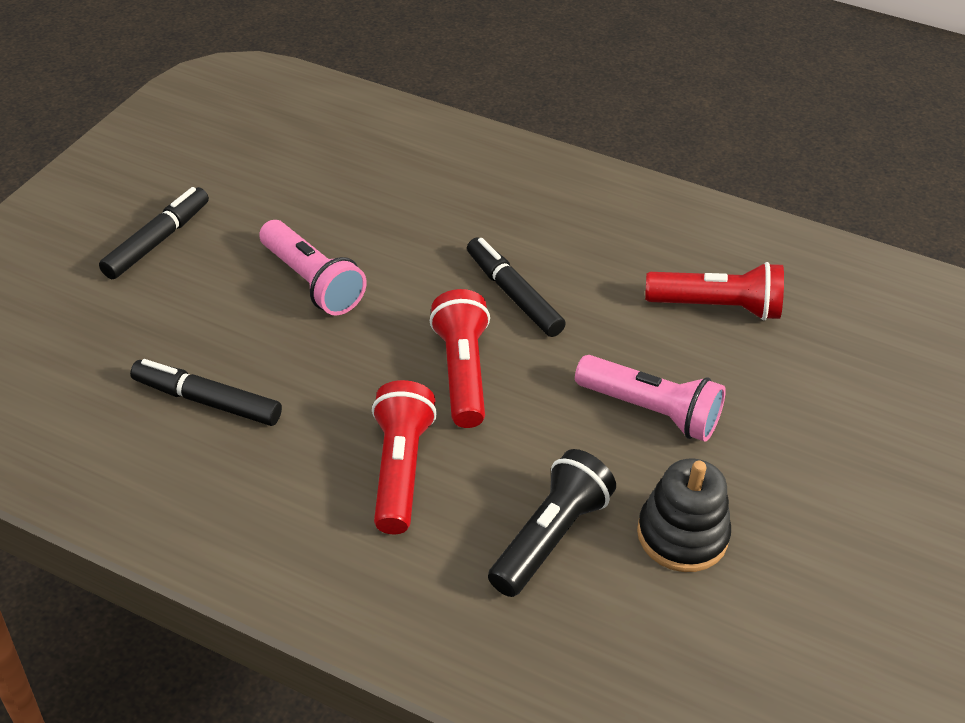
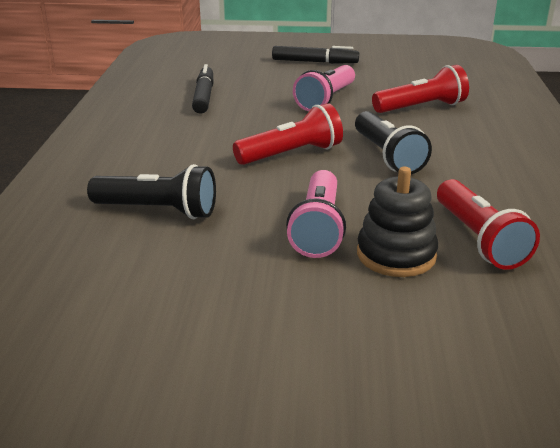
camera: 70 degrees right, 15 degrees down
red flashlight [372,380,437,534] -> red flashlight moved to [372,65,469,113]
black marker [467,237,566,337] -> black flashlight [355,111,432,174]
black stacking toy [637,459,731,572] -> black stacking toy moved to [357,167,438,277]

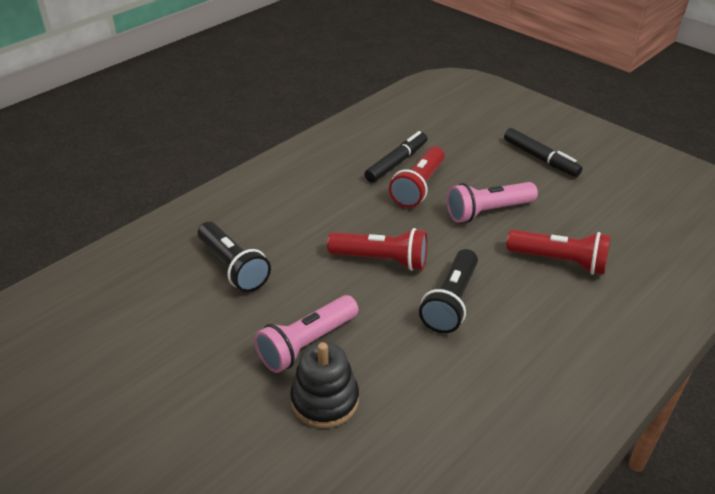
camera: 40 degrees right, 10 degrees up
red flashlight [437,179,540,270] -> red flashlight moved to [389,146,445,208]

